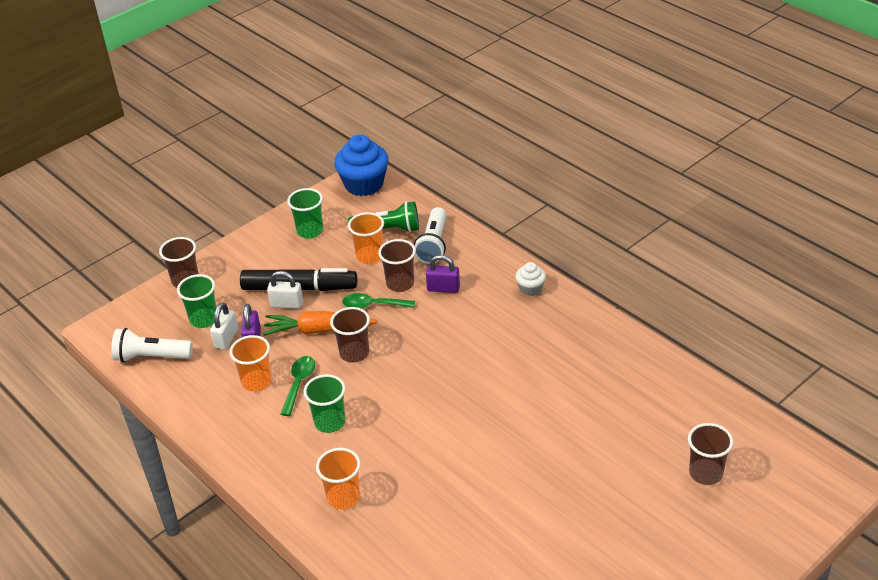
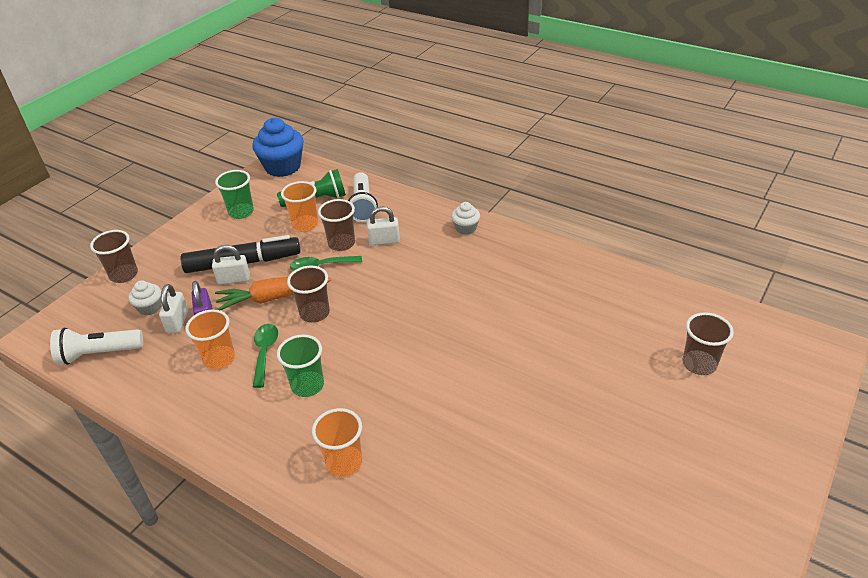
camera: 15 degrees left, 0 degrees up
green cup [177,274,216,328] -> white cupcake [128,281,161,316]
purple padlock [426,255,460,293] -> white padlock [367,206,400,245]

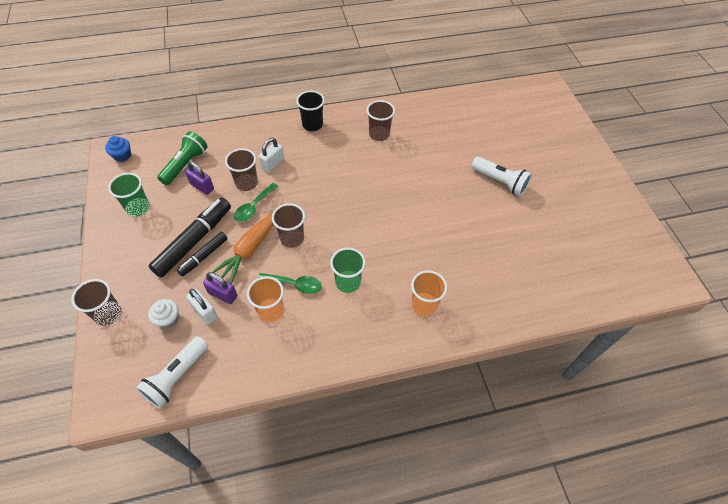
camera: 50 degrees left, 15 degrees up
white padlock [212,245,250,285] -> black marker [177,232,228,276]
blue cupcake [252,118,304,177] -> blue cupcake [105,136,131,162], size x0.51
green spoon [253,324,278,388] -> green spoon turned 150 degrees clockwise [258,273,322,294]
orange cup [281,181,318,232] -> purple padlock [185,161,214,195]
white flashlight [348,172,378,222] -> white flashlight moved to [471,157,532,196]
white cupcake [451,202,480,235] -> black cup [296,91,325,131]
brown cup [682,312,734,375] -> brown cup moved to [367,100,395,141]

